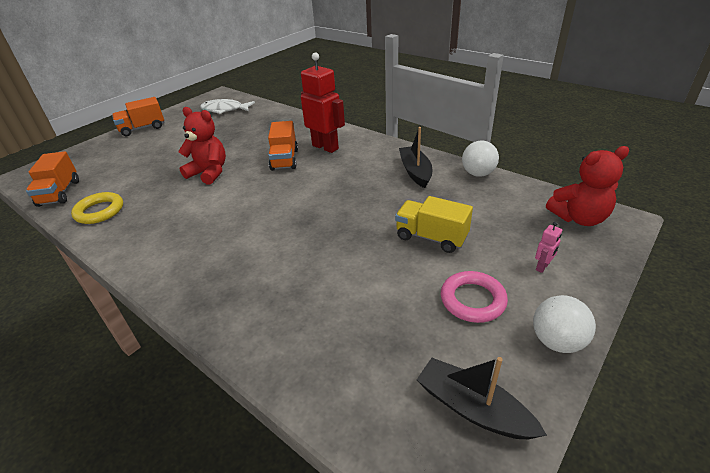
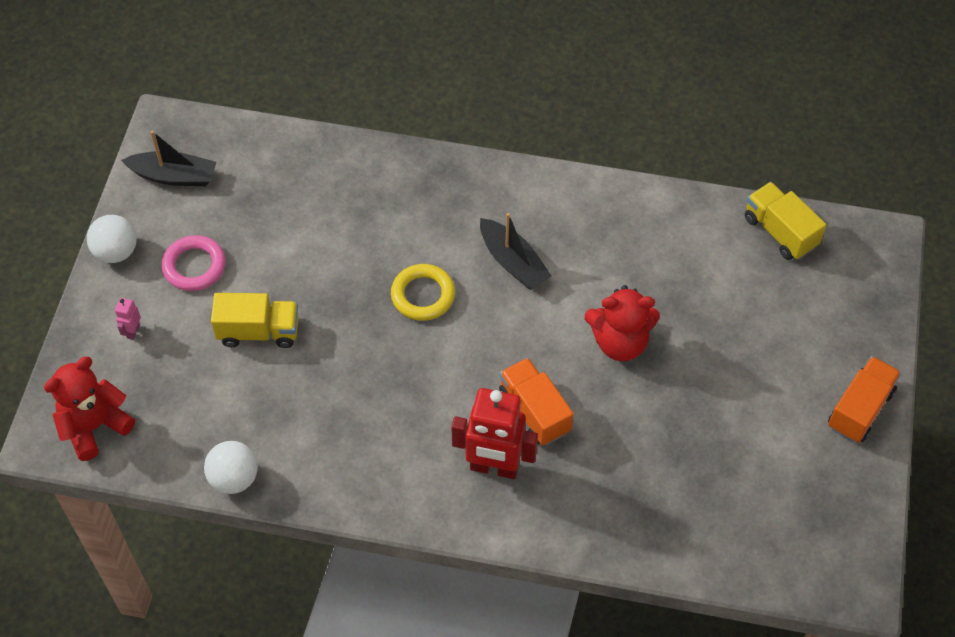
camera: 150 degrees right, 20 degrees up
orange truck [26,151,79,207] -> yellow truck [745,182,826,260]
yellow ring [71,192,123,224] -> yellow ring moved to [391,264,455,321]
white fish [200,99,255,114] -> none
black boat [399,127,432,188] -> black boat moved to [480,213,552,290]

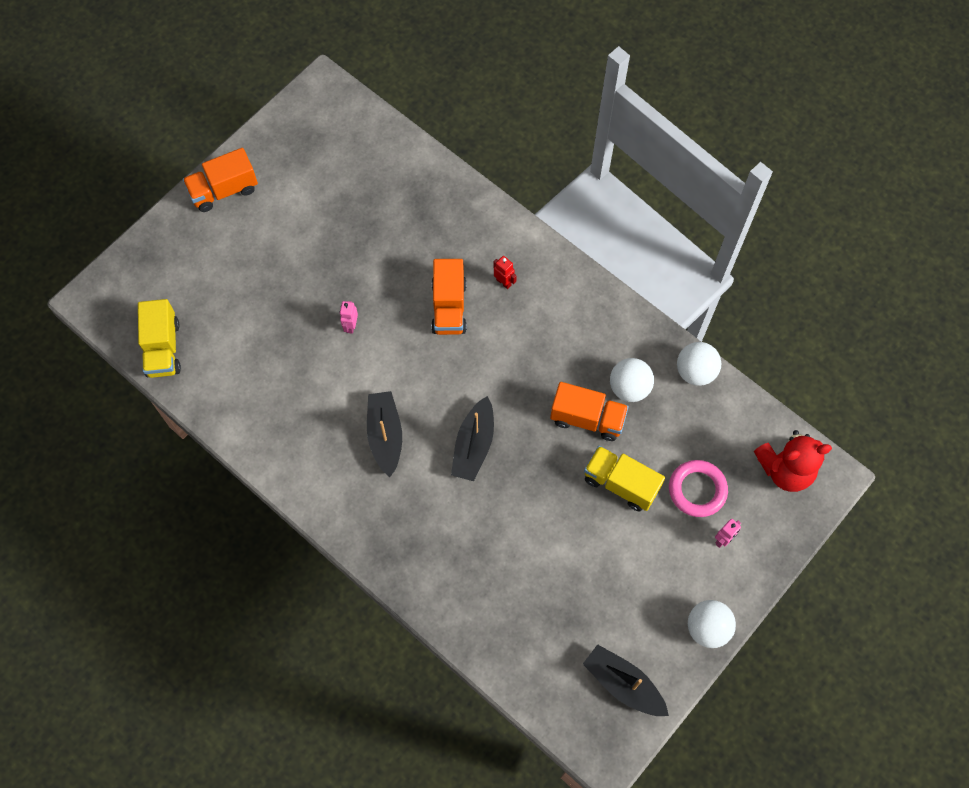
camera: 150 degrees left, 10 degrees up
pink ring [162,235,226,291] -> pink ring moved to [669,460,728,517]
yellow ring [391,264,455,321] -> black boat [451,396,494,481]
red robot [451,388,538,479] -> red robot [493,256,517,289], size x0.41
red teddy bear [585,285,660,361] -> pink robot [340,301,358,334]
none -> orange truck [550,382,629,441]
none -> white ball [610,358,654,402]

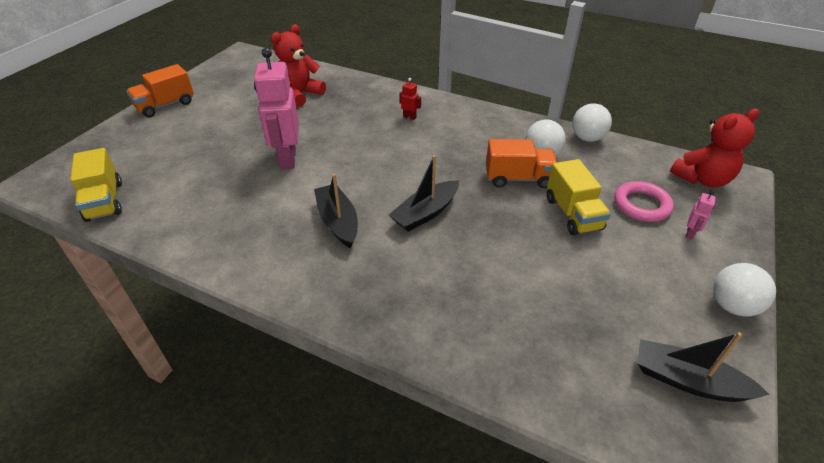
camera: 15 degrees left, 25 degrees down
pink robot [340,301,358,334] -> pink robot [254,48,299,170], size x2.43
orange truck [431,259,467,335] -> none
black boat [451,396,494,481] -> black boat turned 45 degrees clockwise [389,155,459,232]
yellow truck [584,446,665,512] -> yellow truck turned 120 degrees counterclockwise [547,159,611,235]
none -> red teddy bear [271,24,326,107]

